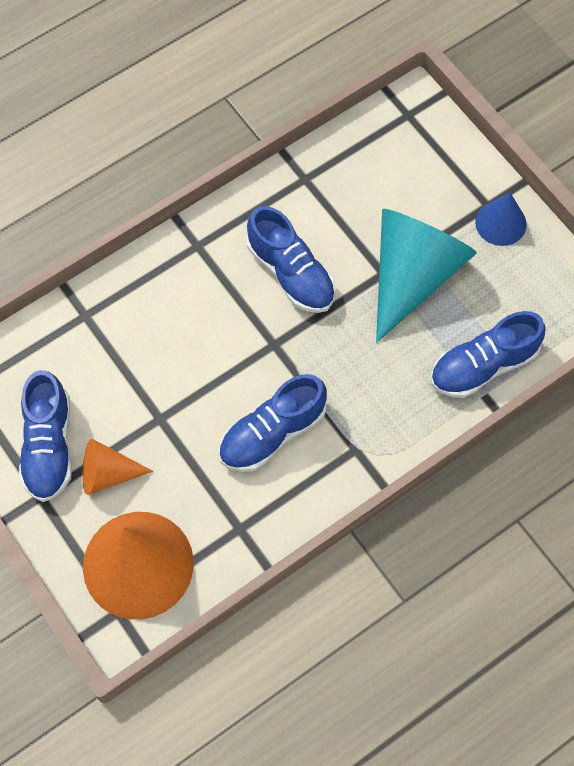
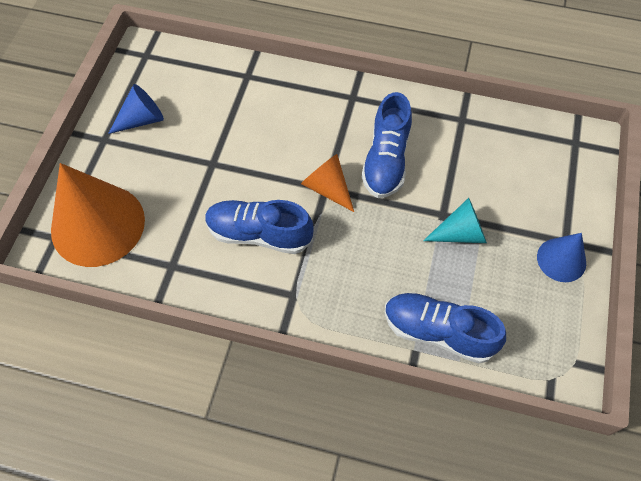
camera: 50 degrees right, 5 degrees down
blue shoe [19,370,72,502] -> blue cone [108,84,164,134]
orange cone [82,439,153,495] -> orange cone moved to [301,154,354,212]
turquoise cone [376,209,477,343] -> turquoise cone [423,198,487,243], size x0.51

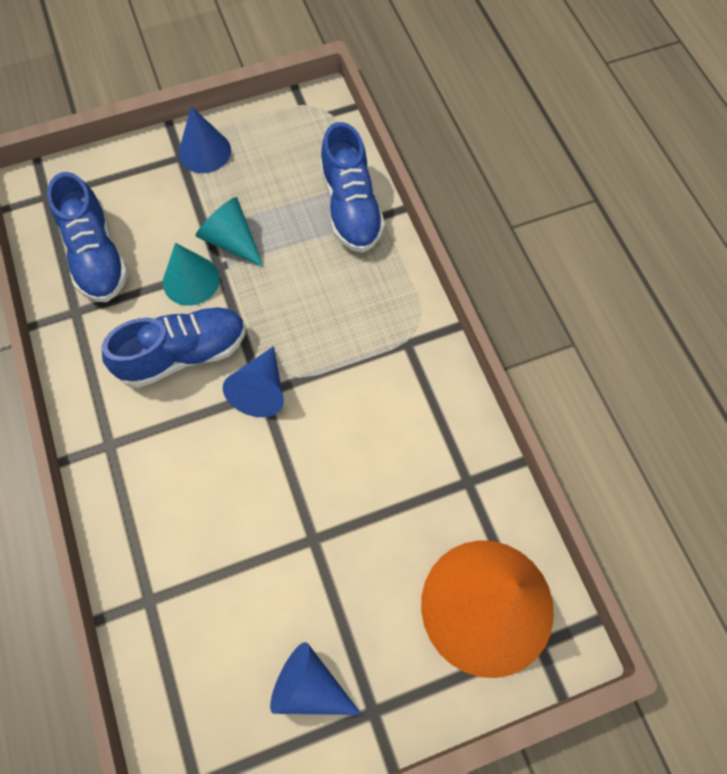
camera: 125 degrees left, 5 degrees up
blue shoe [205,200,313,254] -> blue shoe moved to [47,172,128,302]
orange cone [301,154,354,212] -> blue cone [223,346,284,417]
none -> turquoise cone [163,243,220,306]

